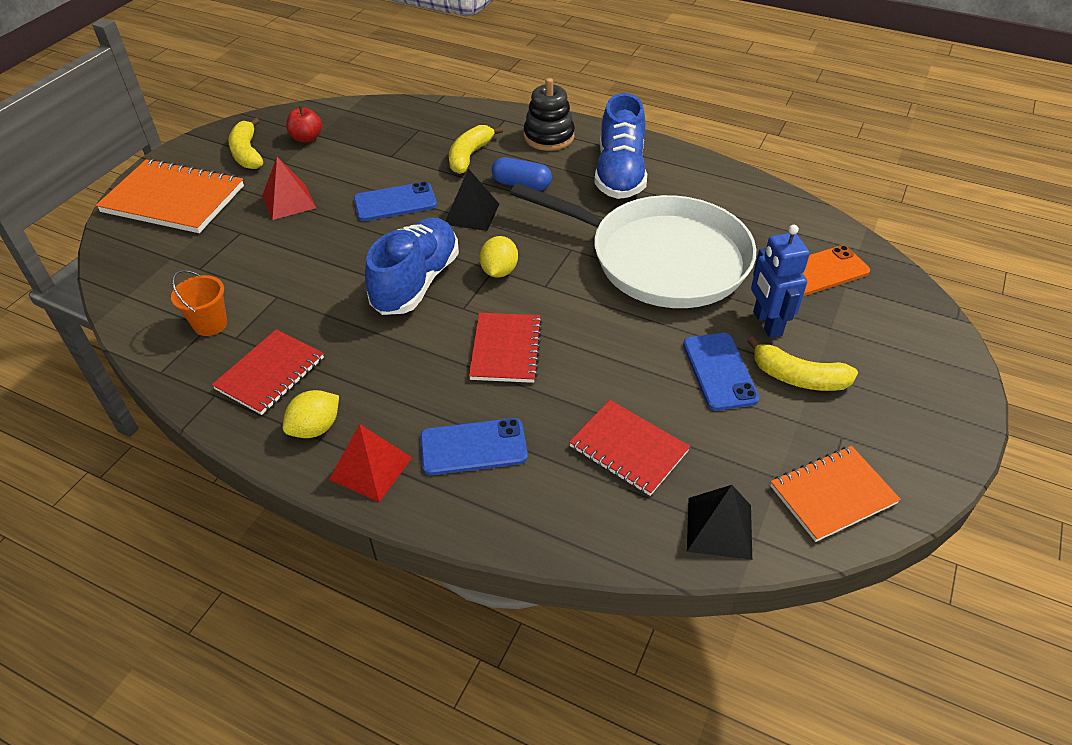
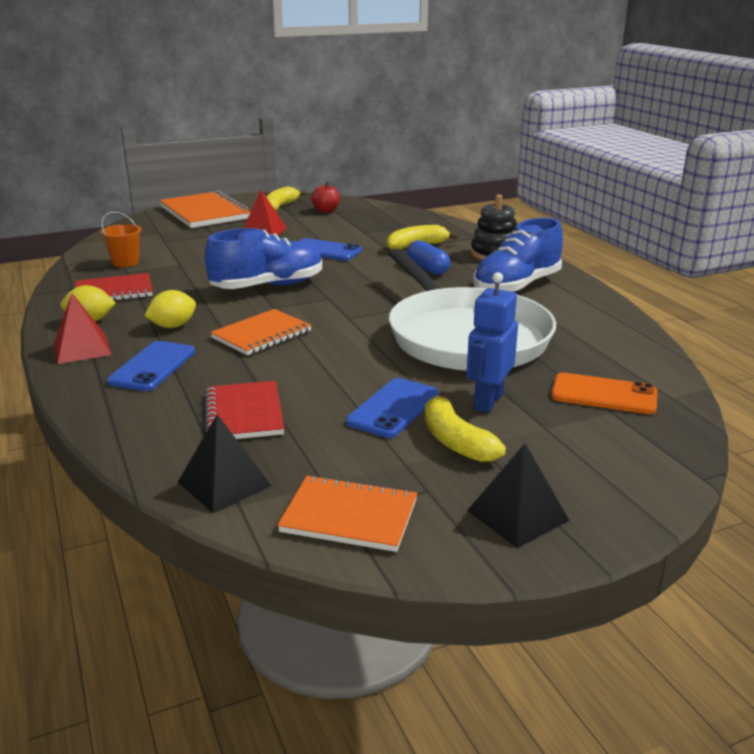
camera: 40 degrees right, 20 degrees down
blue phone [420,418,528,475] -> blue phone turned 75 degrees clockwise [107,341,195,391]
black pyramid [445,169,499,231] -> black pyramid moved to [467,443,570,548]
red notebook [469,313,542,383] -> orange notebook [210,309,312,355]
yellow lemon [480,236,518,278] -> yellow lemon moved to [144,290,196,328]

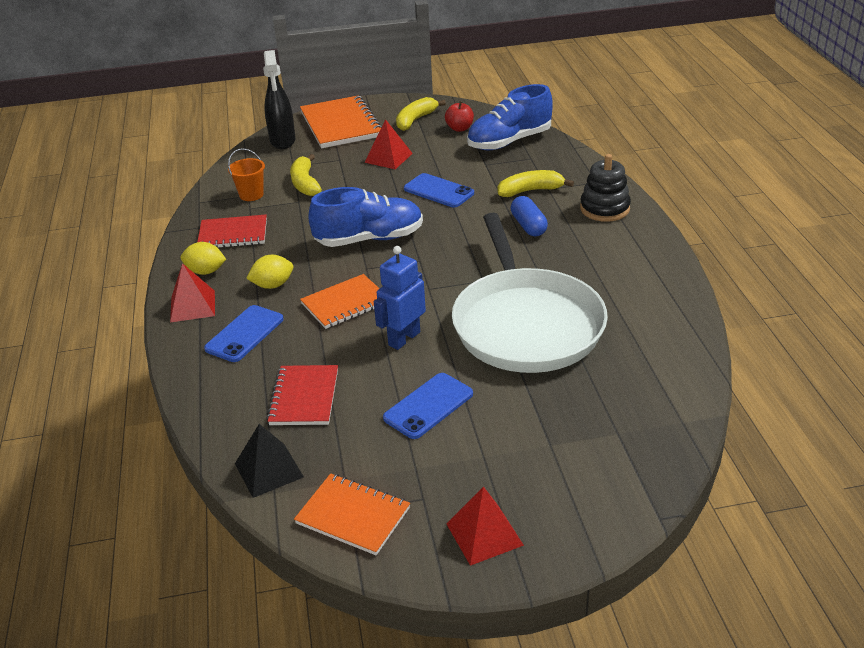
camera: 15 degrees right, 10 degrees up
yellow banana [425,391,506,462] -> yellow banana moved to [290,154,322,196]
blue robot [466,272,518,413] -> blue robot moved to [374,246,426,350]
black pyramid [467,443,570,548] -> red pyramid [446,486,524,566]
blue shoe [473,218,563,292] -> blue shoe moved to [467,84,553,150]
orange phone [551,372,657,414] -> none
none -> black spray bottle [263,50,295,149]

